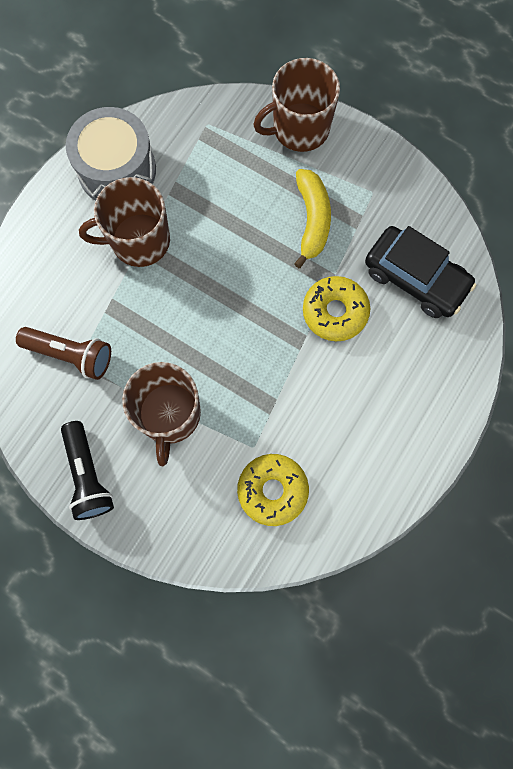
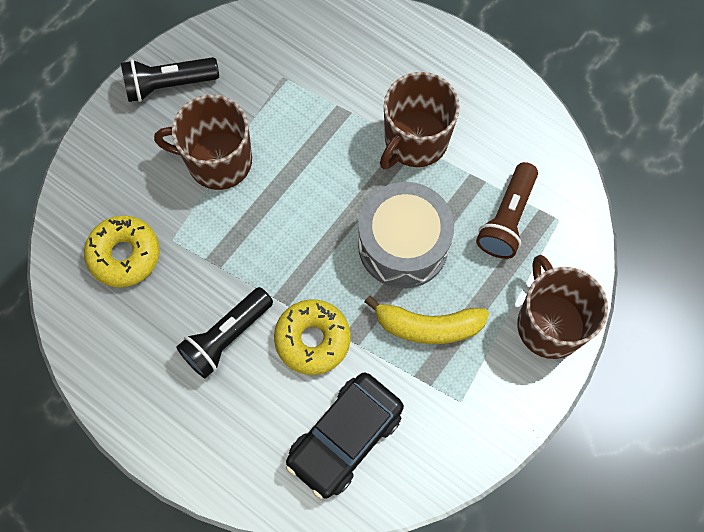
camera: 95 degrees right, 5 degrees down
brown flashlight [16,327,111,380] -> brown flashlight moved to [476,162,538,259]
grey drum [66,107,156,201] -> grey drum moved to [358,182,454,289]
brown mug [79,177,170,267] -> brown mug turned 135 degrees counterclockwise [380,72,460,169]
none -> black flashlight [176,287,273,378]

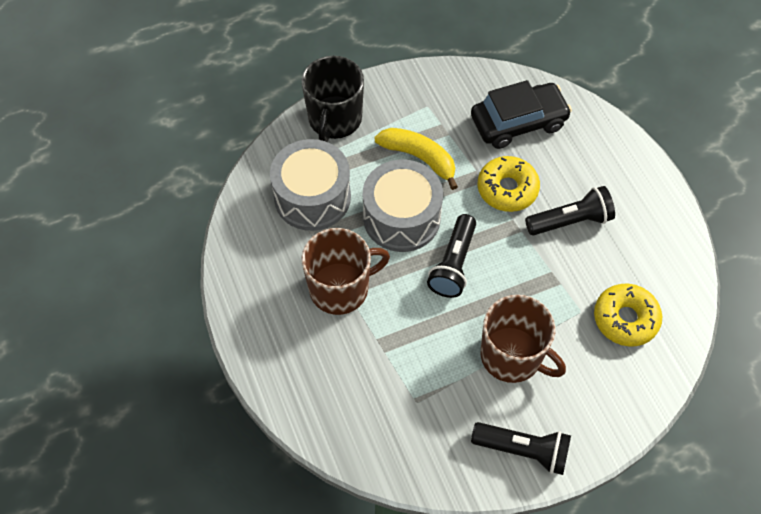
camera: 150 degrees left, 10 degrees down
brown flashlight [476,162,538,259] -> grey drum [270,139,351,231]
brown mug [517,255,608,359] -> black mug [302,56,364,142]
none -> black flashlight [427,214,476,298]

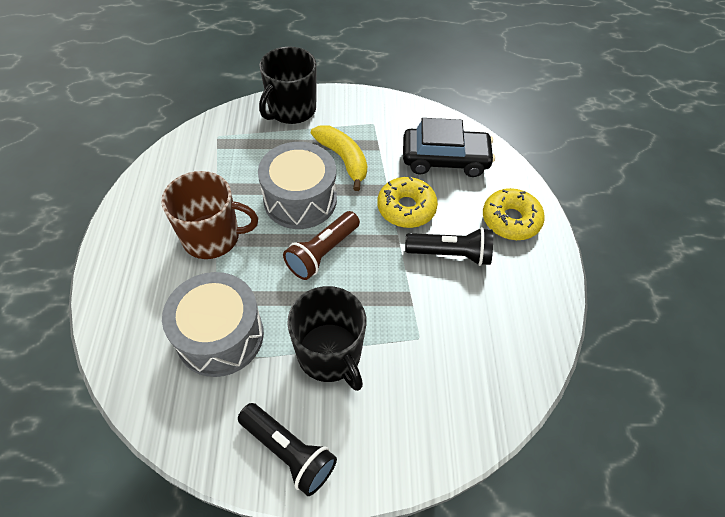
camera: 20 degrees right, 5 degrees down
grey drum [270,139,351,231] -> grey drum moved to [162,272,264,377]
black flashlight [427,214,476,298] -> brown flashlight [283,211,360,280]
brown mug [481,295,566,383] -> black mug [287,286,366,391]
yellow donut [594,284,662,346] -> yellow donut moved to [483,188,545,240]

